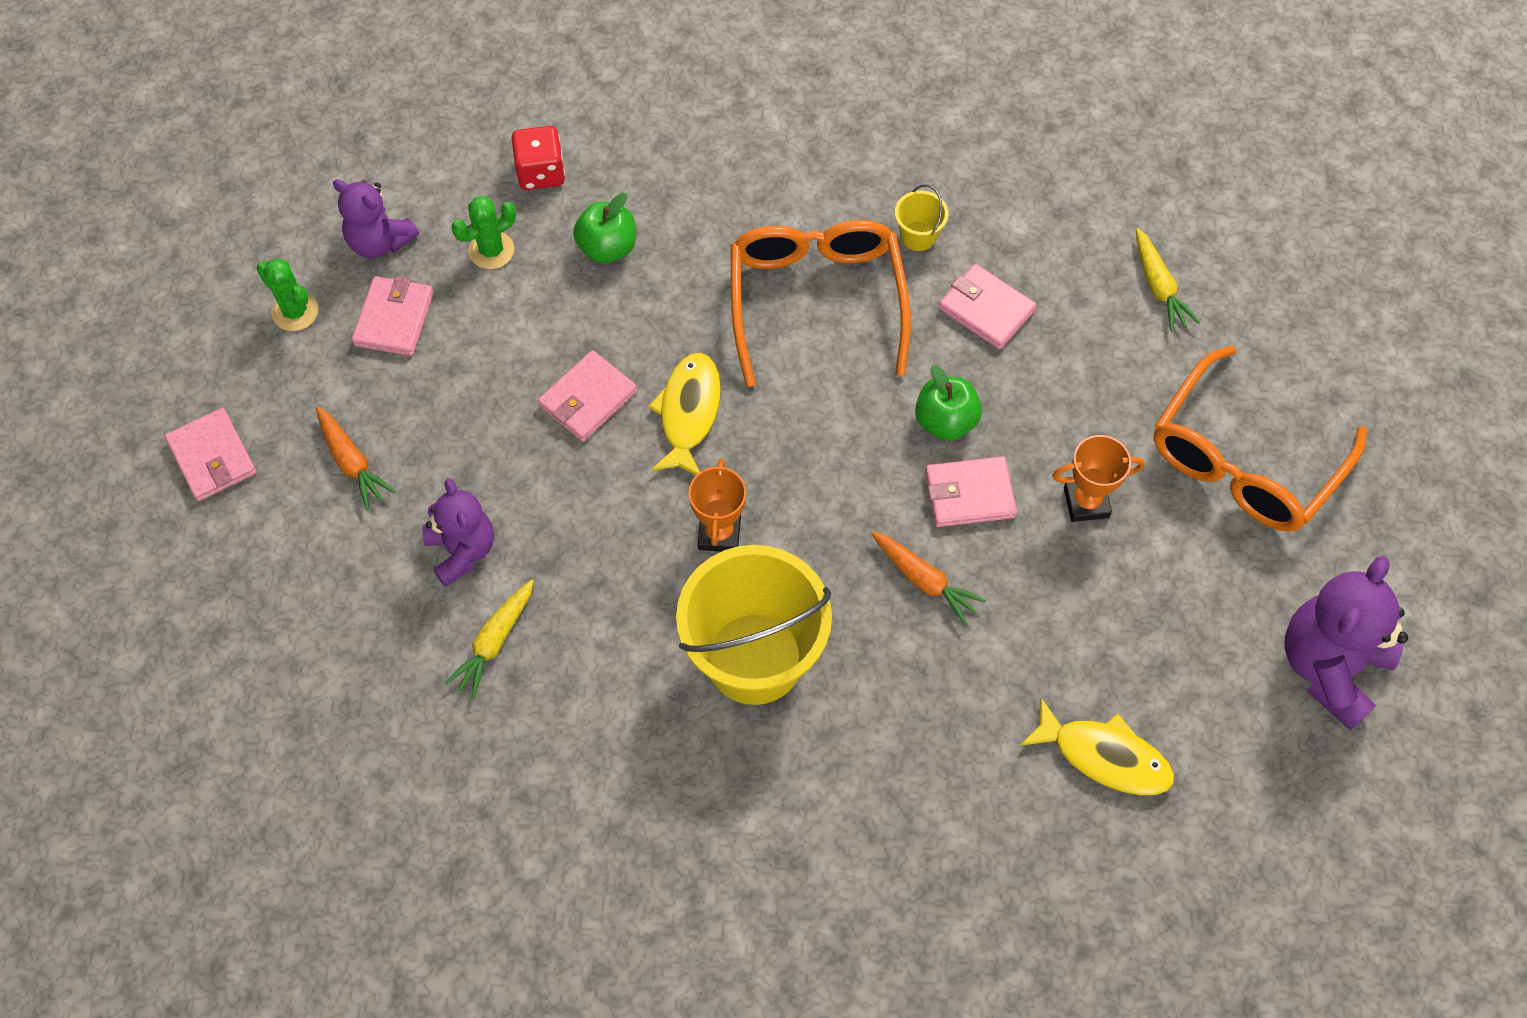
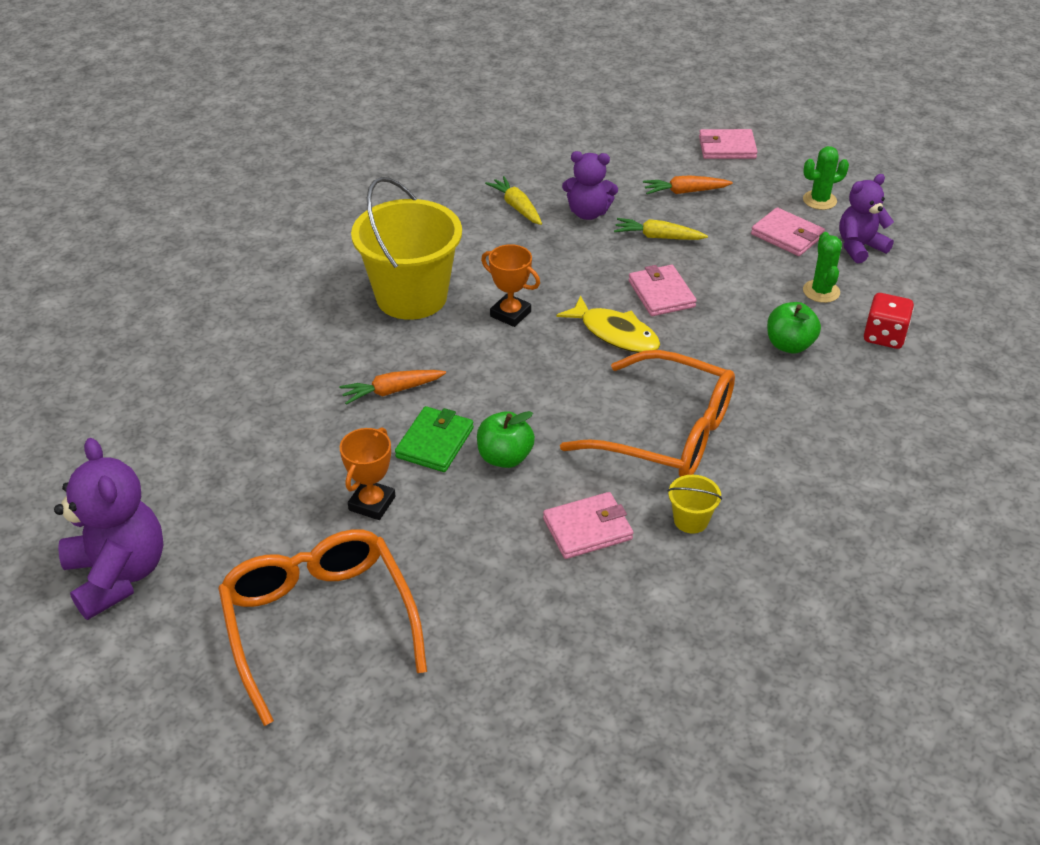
camera: 120 degrees right, 20 degrees down
pink wallet [925,456,1017,527] -> green wallet [395,406,474,472]
yellow fish [1020,698,1174,796] -> none
yellow carrot [1136,228,1200,332] -> yellow carrot moved to [614,218,708,240]

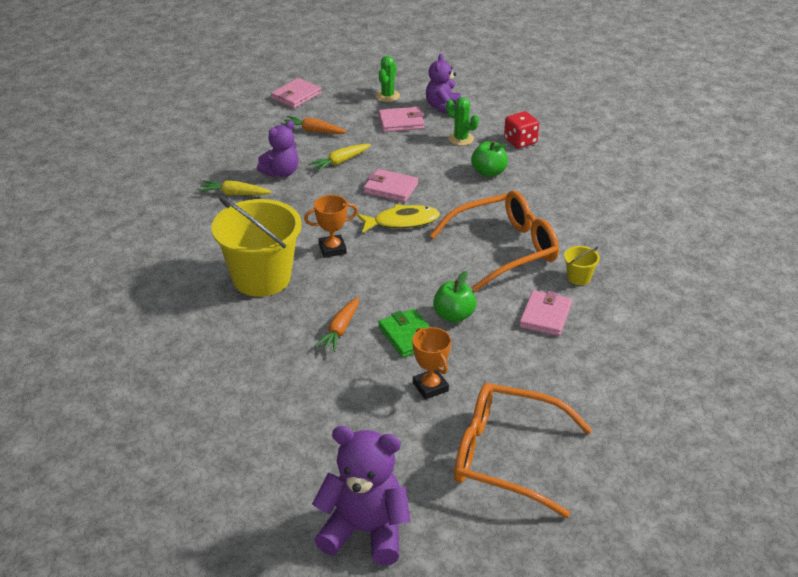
camera: 50 degrees left, 5 degrees down
orange carrot [643,175,733,194] -> orange carrot turned 75 degrees clockwise [281,116,347,134]

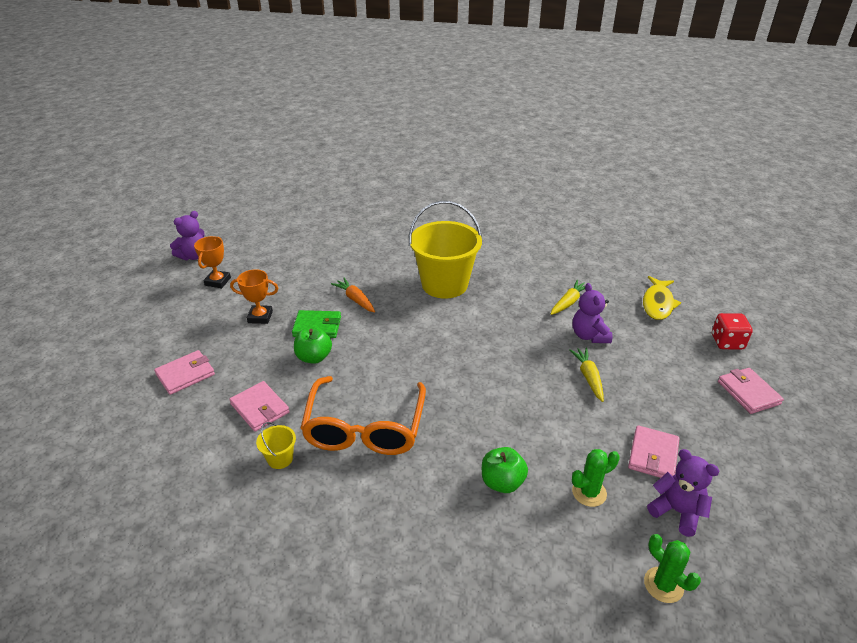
camera: 120 degrees right, 0 degrees up
orange carrot [281,116,347,134] -> none
orange trophy [304,195,358,258] -> orange trophy moved to [194,236,231,288]
purple teddy bear [312,426,410,565] -> purple teddy bear [170,211,205,260], size x0.64
yellow fish [357,204,440,233] -> yellow fish moved to [643,276,681,320]
pink wallet [364,169,418,202] -> pink wallet moved to [154,350,215,395]
green cactus [376,56,400,102] -> green cactus moved to [644,534,701,603]
orange glasses [454,383,593,518] -> none
red dice [504,111,539,149] -> red dice moved to [712,313,753,349]

